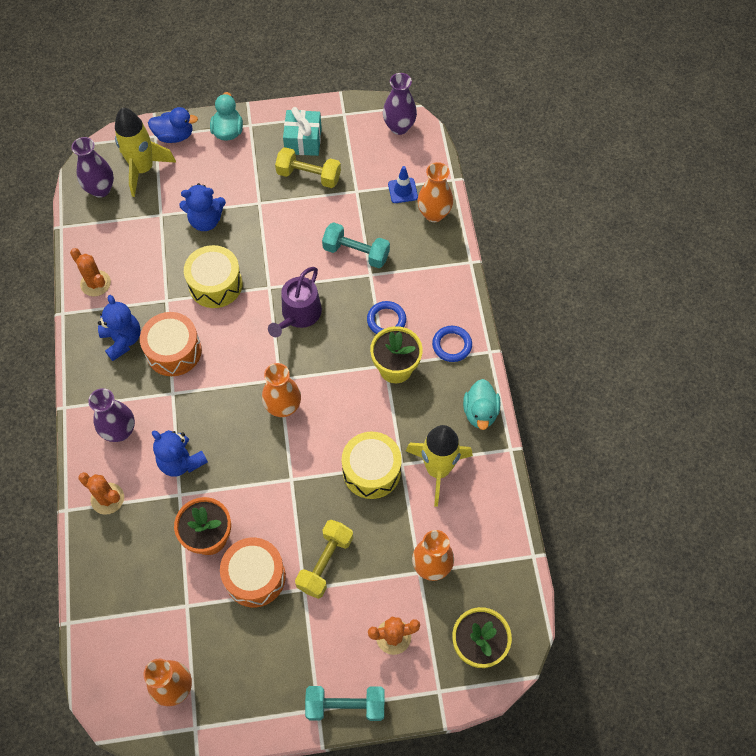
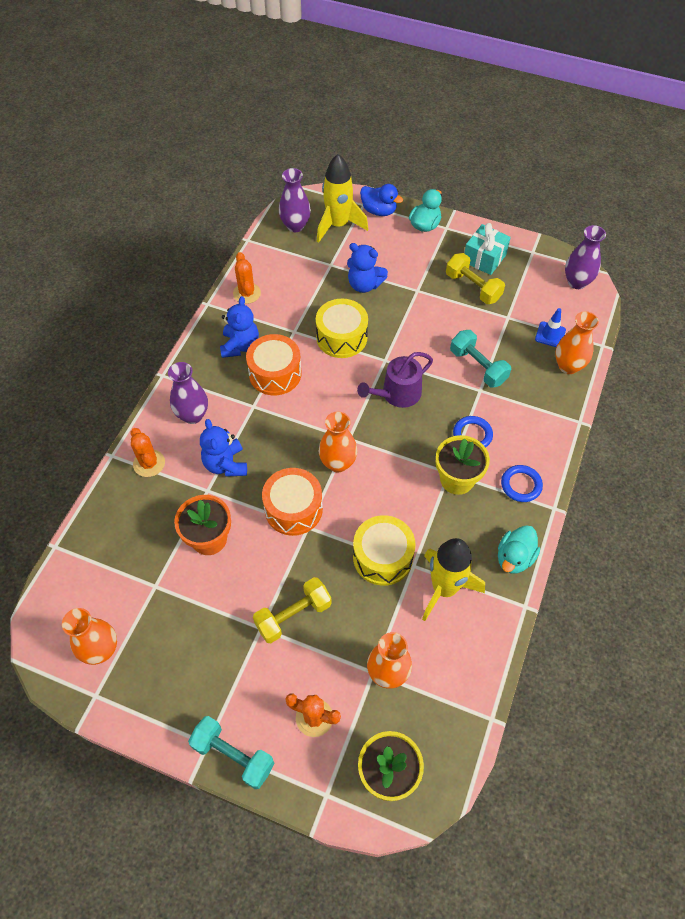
camera: 30 degrees right, 5 degrees down
orange drum [220,538,286,607] -> orange drum moved to [262,468,323,536]

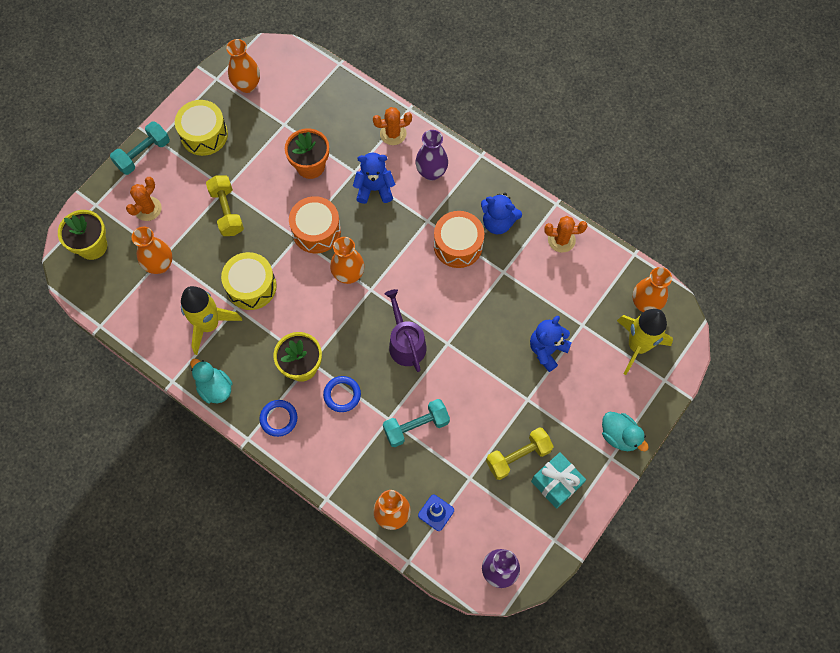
camera: 105 degrees right, 10 degrees up
purple vase [279,168,311,232] -> orange vase [632,267,672,312]
yellow drum [316,299,368,358] -> yellow drum moved to [175,100,228,156]
blue duck [360,184,403,216] -> none

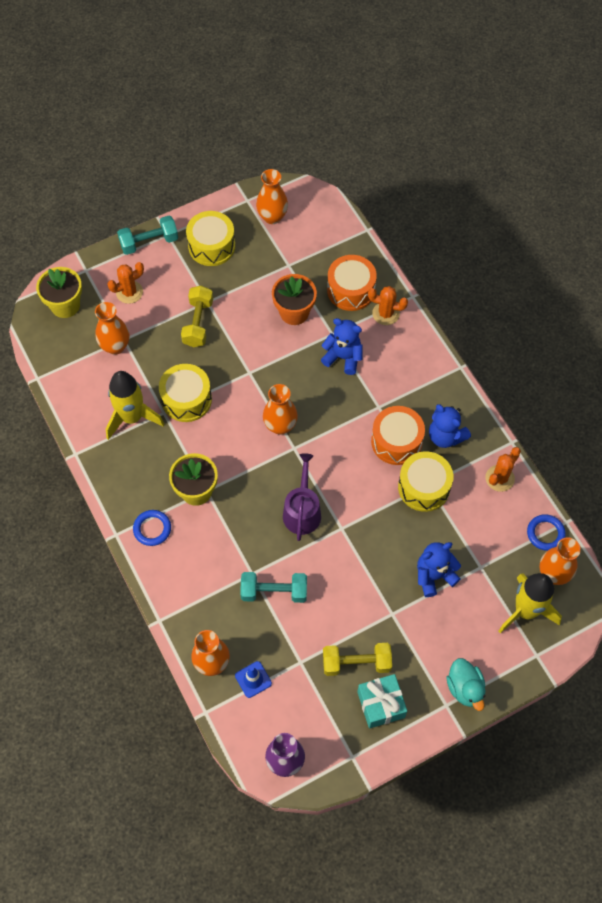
camera: 25 degrees right, 5 degrees down
turquoise duck [190,358,233,404] -> none
orange drum [289,196,341,253] -> orange drum moved to [327,255,377,311]
blue ring [323,376,361,412] -> blue ring moved to [527,514,566,551]
purple vase [415,130,448,181] -> none
orange cactus [544,216,587,253] -> orange cactus turned 75 degrees counterclockwise [486,447,521,492]
none -> yellow drum [398,451,453,512]

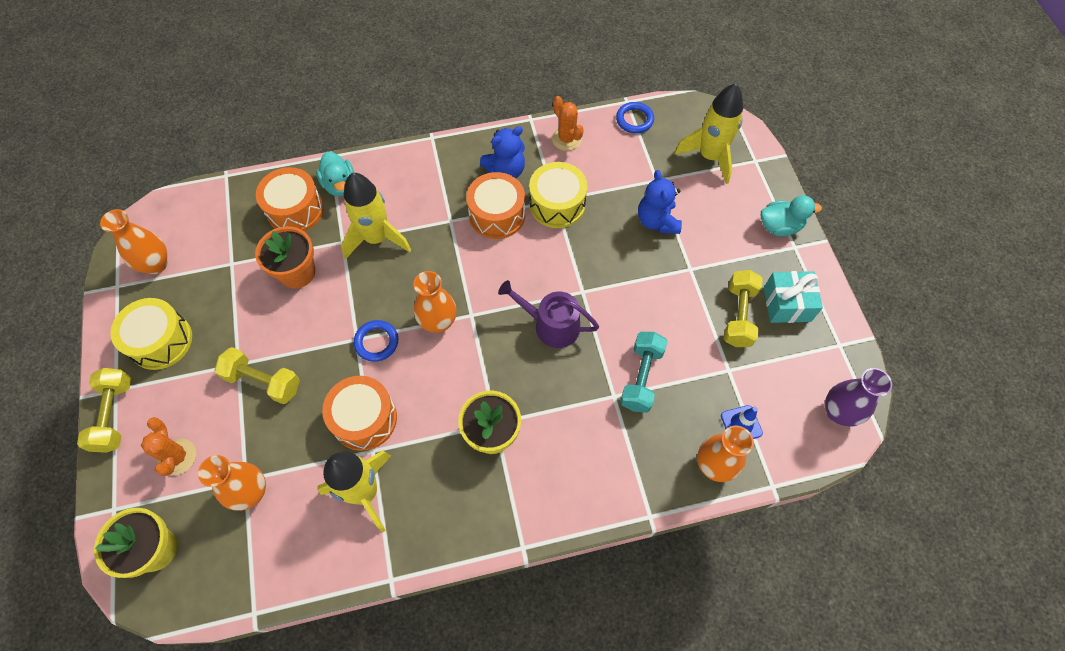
camera: 75 degrees left, 0 degrees up
turquoise dumbbell [117,216,178,255] -> yellow dumbbell [77,368,131,453]
blue ring [133,510,171,546] -> blue ring moved to [354,320,398,362]
yellow drum [159,364,212,422] -> orange drum [322,376,397,451]
blue teddy bear [321,318,363,375] -> yellow rocket [341,173,411,259]
orange cactus [368,286,408,325] -> turquoise duck [316,151,354,197]
orange vase [540,537,581,585] -> none

